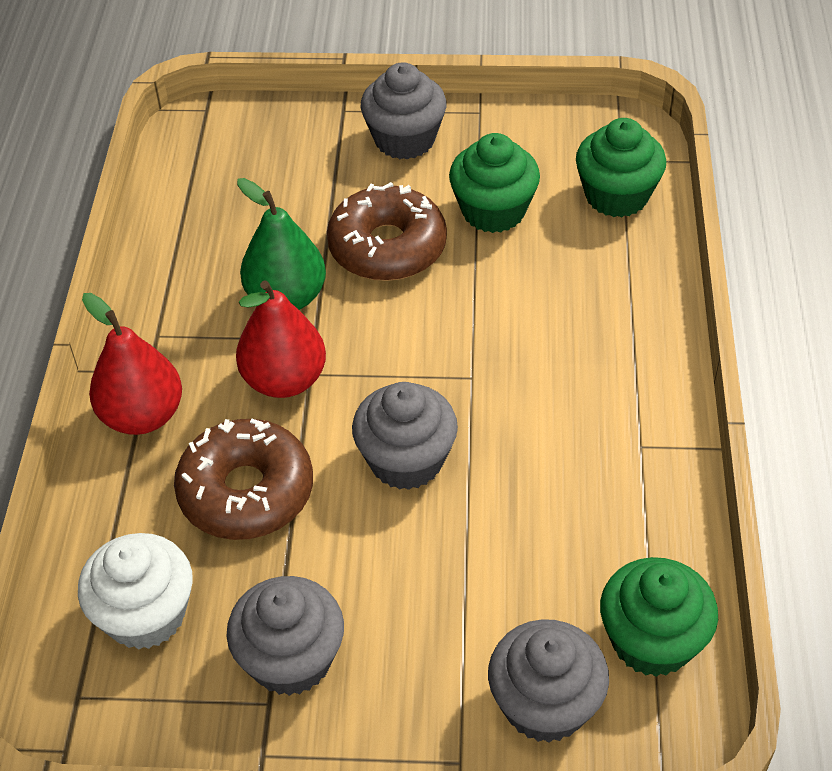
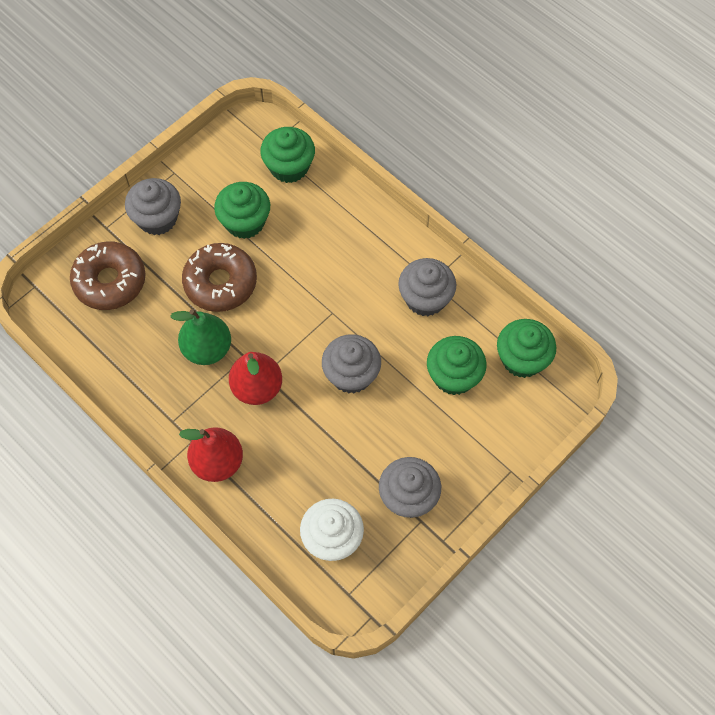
camera: 50 degrees left, 15 degrees up
brown donut [174,419,313,540] -> brown donut moved to [70,241,145,310]
grey cupcake [488,619,609,743] -> grey cupcake moved to [398,258,456,316]
none -> green cupcake [427,336,487,395]

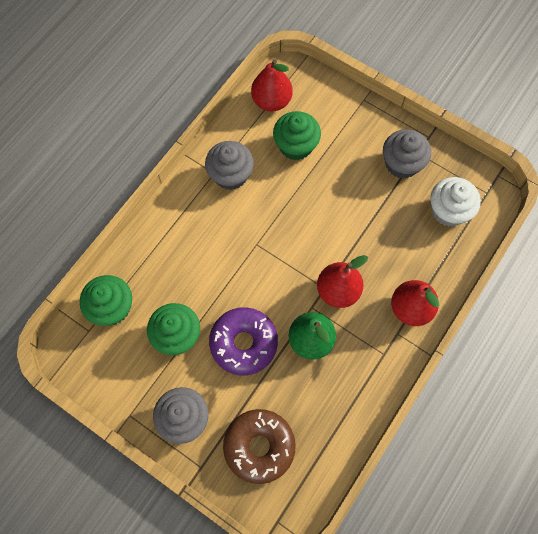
camera: 100 degrees left, 5 degrees up
brown donut [182,243,257,312] -> purple donut [209,307,278,376]
grey cupcake [322,334,381,393] -> none
green cupcake [497,319,556,378] -> red pear [251,59,293,111]

